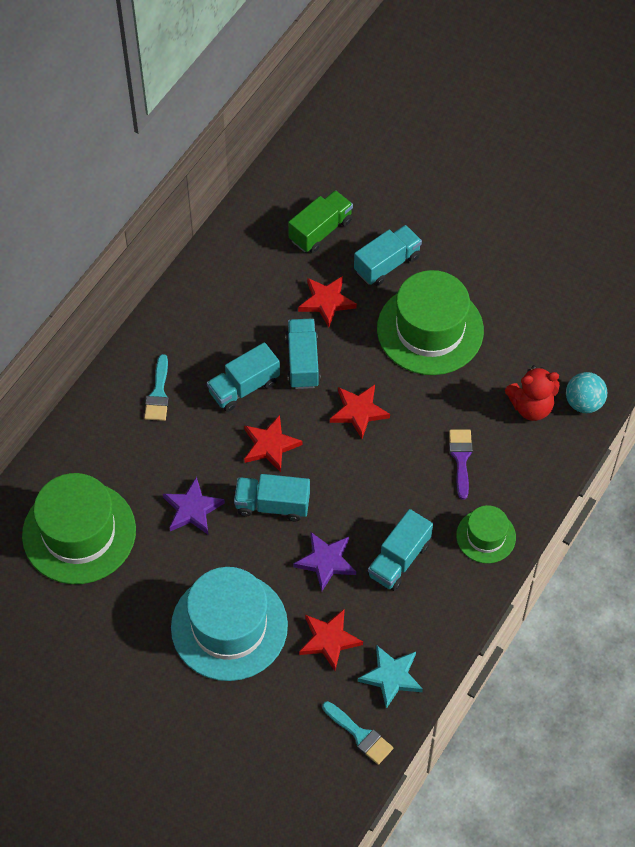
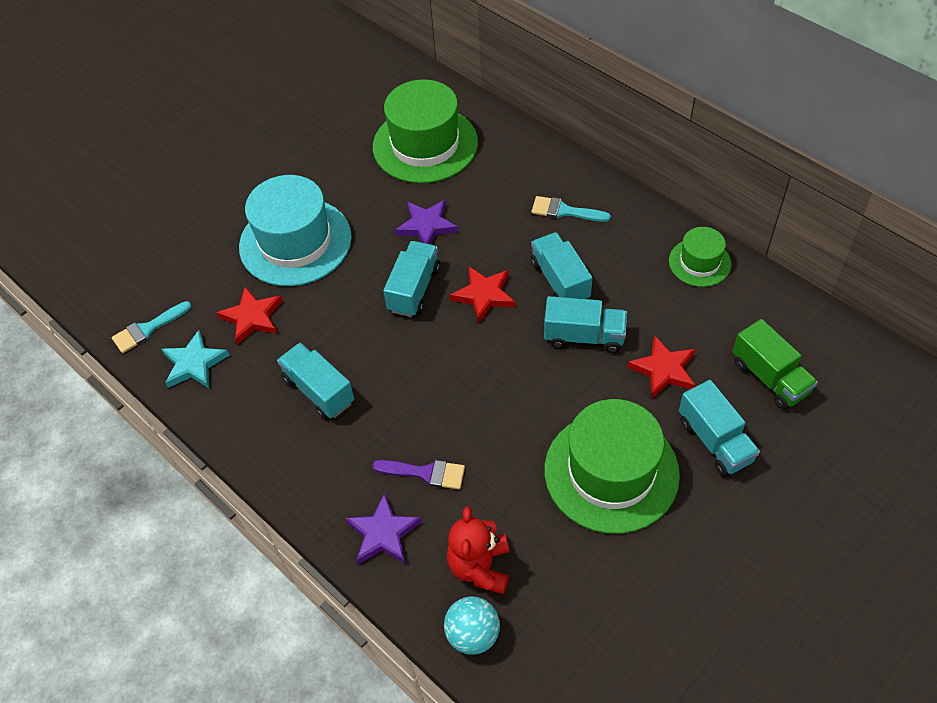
camera: 105 degrees right, 5 degrees down
purple star [293,532,356,591] -> purple star moved to [345,493,422,564]
red star [330,385,390,439] -> none
green hat [456,505,516,563] -> green hat moved to [669,227,732,287]

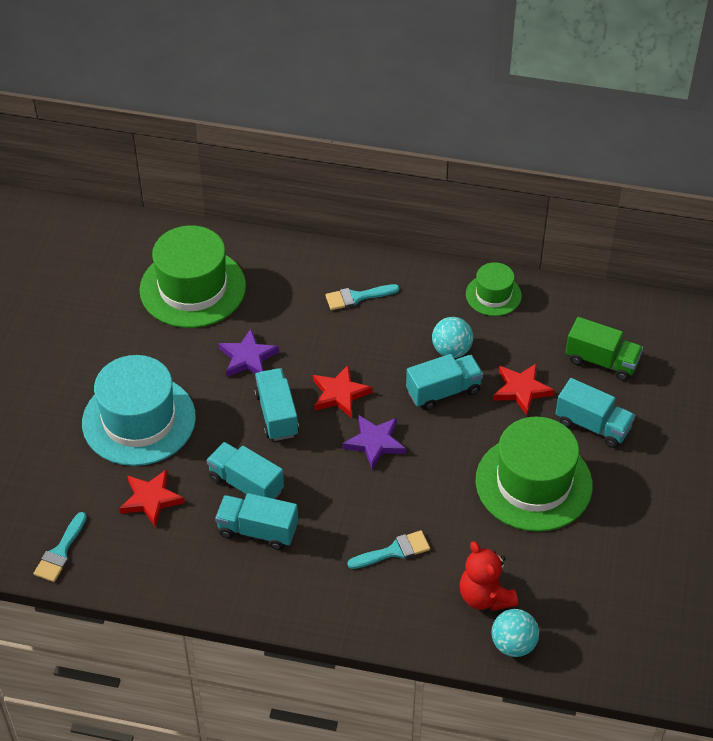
camera: 35 degrees left, 5 degrees down
turquoise star [162,330,229,388] -> none
purple star [345,493,422,564] -> purple star moved to [343,415,406,469]
purple brush [372,460,465,489] -> turquoise brush [347,530,430,569]
turquoise truck [531,232,592,299] -> turquoise truck moved to [207,442,284,499]
none -> turquoise ball [432,317,473,358]

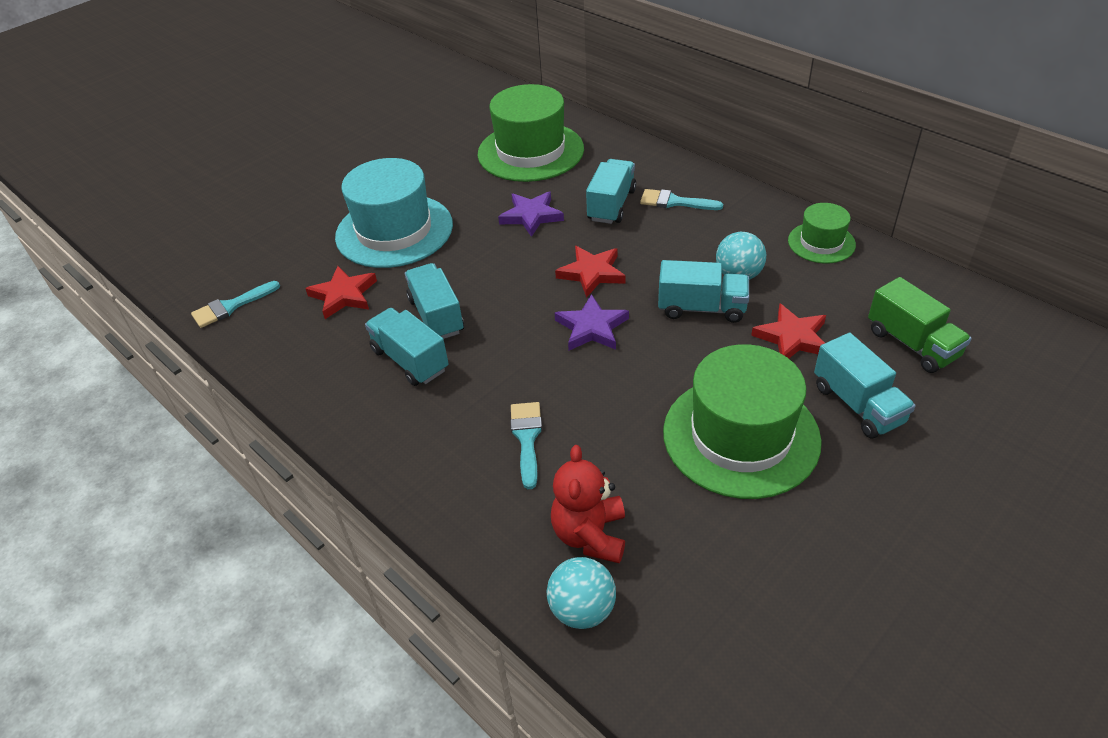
camera: 35 degrees right, 5 degrees down
turquoise truck [254,368,299,441] -> turquoise truck moved to [586,159,636,224]
turquoise brush [347,530,430,569] -> turquoise brush turned 105 degrees counterclockwise [511,402,542,489]

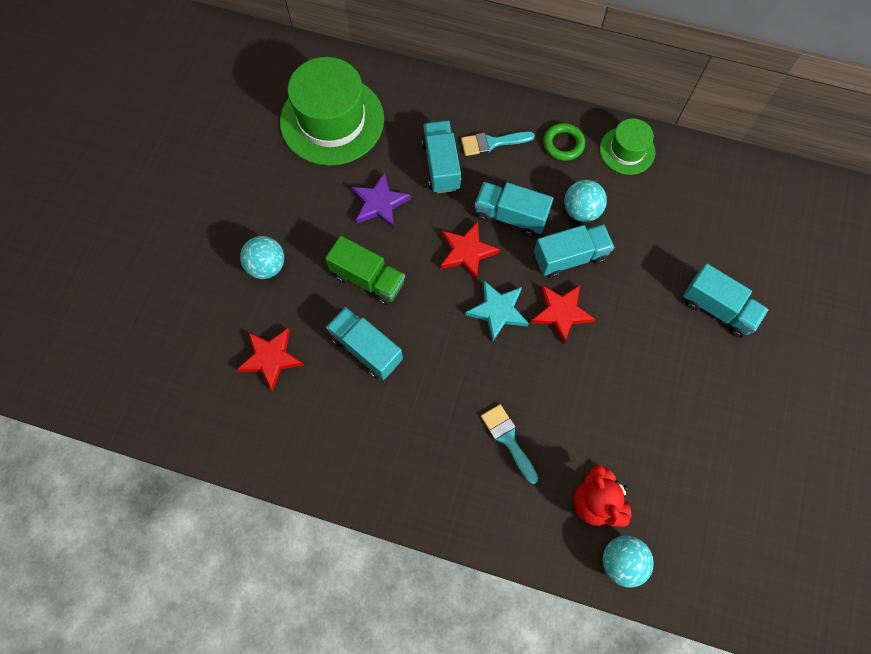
camera: 30 degrees left, 25 degrees up
turquoise brush [191,281,280,328] -> none
turquoise hat [335,158,453,268] -> turquoise ball [240,236,284,279]
turquoise truck [365,308,449,386] -> turquoise truck moved to [475,182,553,237]
purple star [555,294,629,351] -> turquoise star [465,281,529,342]
green hat [663,344,822,499] -> none
red star [751,304,826,358] -> red star moved to [531,285,595,344]
green truck [868,277,972,373] -> green truck moved to [325,236,405,305]
none -> green ring [543,123,585,161]

